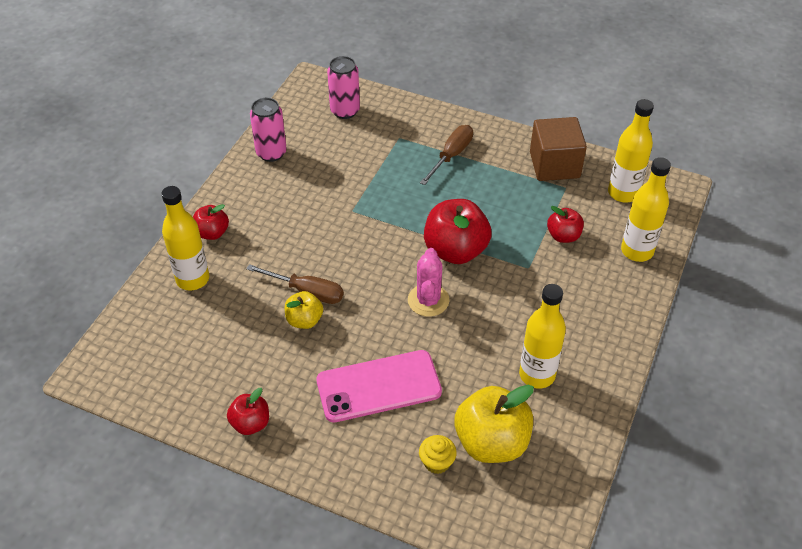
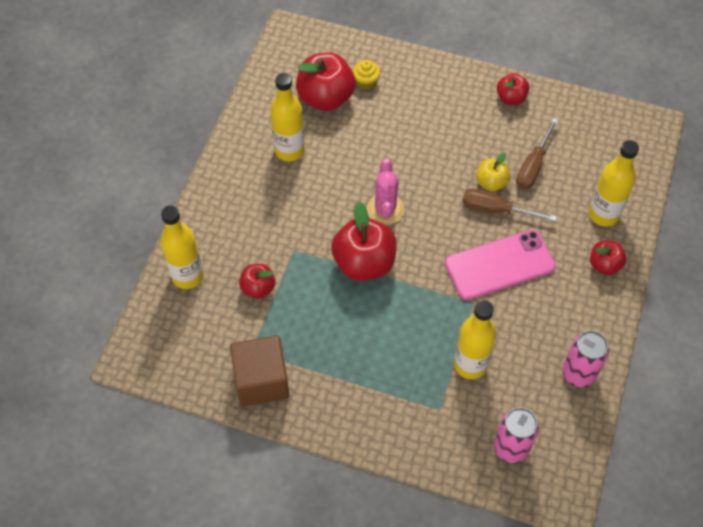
camera: 175 degrees right, 10 degrees up
pink phone [316,350,442,422] -> pink phone moved to [445,230,556,300]
brown screwdriver [420,125,473,185] -> brown screwdriver moved to [516,118,558,189]
yellow apple [454,385,534,463] -> red apple [296,52,356,111]
yellow bottle [608,99,654,203] -> yellow bottle moved to [454,300,497,379]

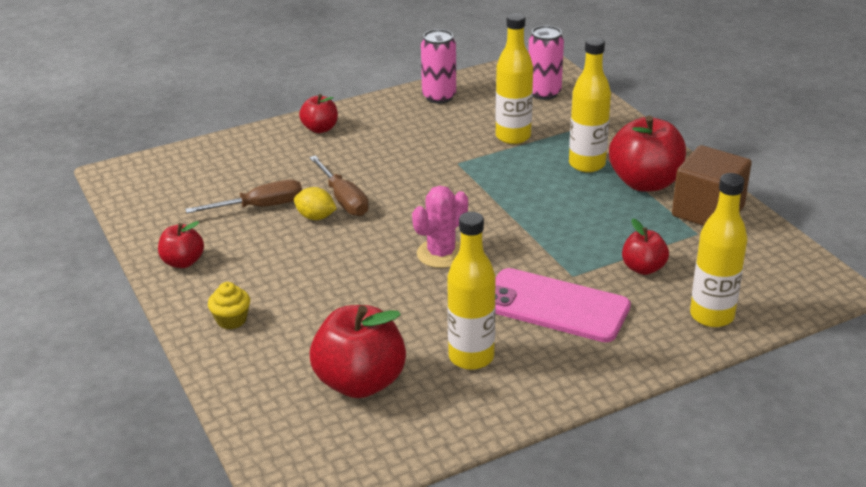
camera: 135 degrees left, 25 degrees down
red apple [331,201,397,281] -> red apple moved to [609,115,686,192]
yellow cupcake [353,60,380,90] -> yellow cupcake moved to [208,282,250,329]
pink phone [445,230,556,300] -> pink phone moved to [495,268,631,342]
yellow apple [476,152,510,191] -> yellow lemon [294,187,337,220]
yellow bottle [589,140,639,226] -> yellow bottle moved to [569,37,611,173]

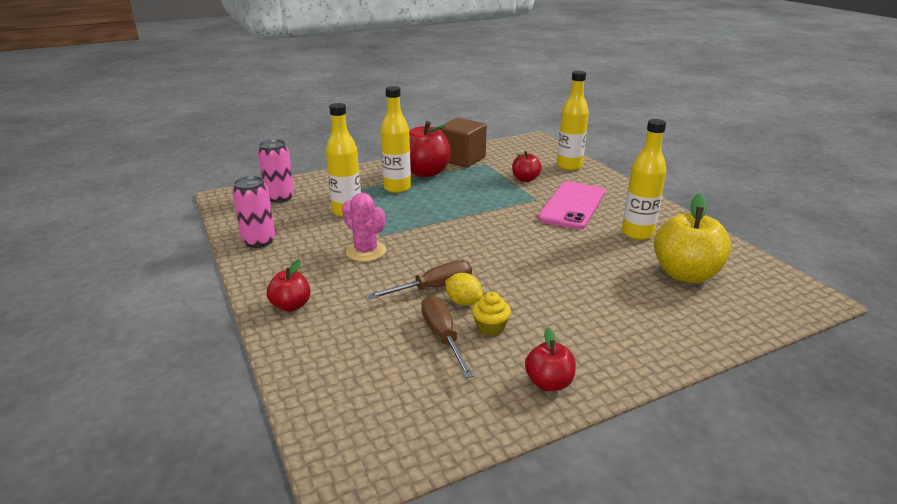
camera: 90 degrees left, 5 degrees down
yellow cupcake [208,282,250,329] -> yellow cupcake moved to [472,292,511,336]
yellow lemon [294,187,337,220] -> yellow lemon turned 75 degrees counterclockwise [445,273,483,306]
red apple [310,305,406,398] -> yellow apple [654,194,731,283]
pink cactus [412,186,468,268] -> pink cactus moved to [342,193,386,262]

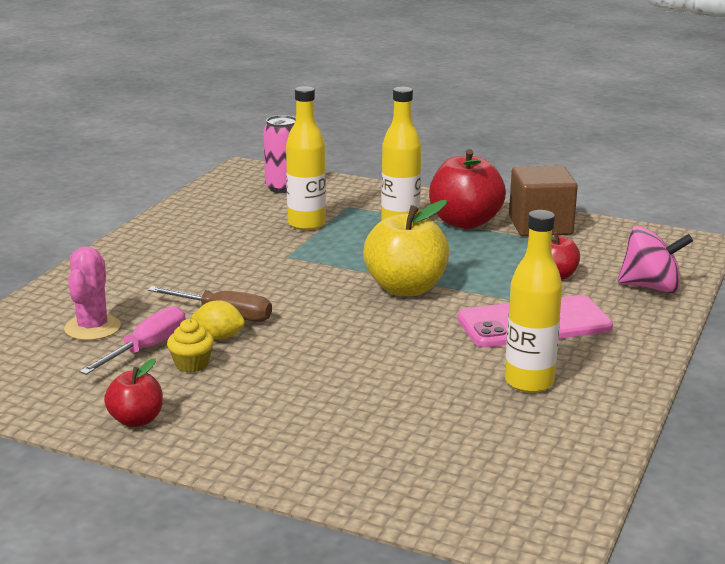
camera: 50 degrees right, 5 degrees down
pink can [232,176,276,248] -> none
red apple [267,259,311,312] -> none
pink cactus [342,193,386,262] -> pink cactus moved to [64,246,121,340]
brown screwdriver [421,295,474,378] -> pink screwdriver [79,306,186,375]
yellow lemon [445,273,483,306] -> yellow lemon turned 75 degrees counterclockwise [191,300,245,339]
yellow bottle [557,71,589,171] -> pink spinning top [618,226,693,293]
yellow apple [654,194,731,283] -> yellow apple moved to [363,200,449,296]

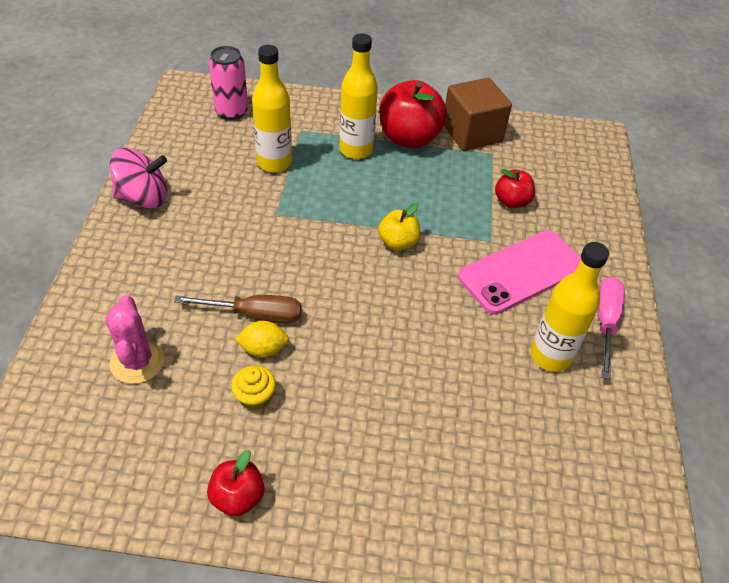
camera: 20 degrees left, 25 degrees up
pink screwdriver [79,306,186,375] -> pink screwdriver moved to [597,277,625,379]
yellow apple [363,200,449,296] -> yellow apple [378,203,420,251], size x0.55
pink spinning top [618,226,693,293] -> pink spinning top moved to [110,148,167,208]

